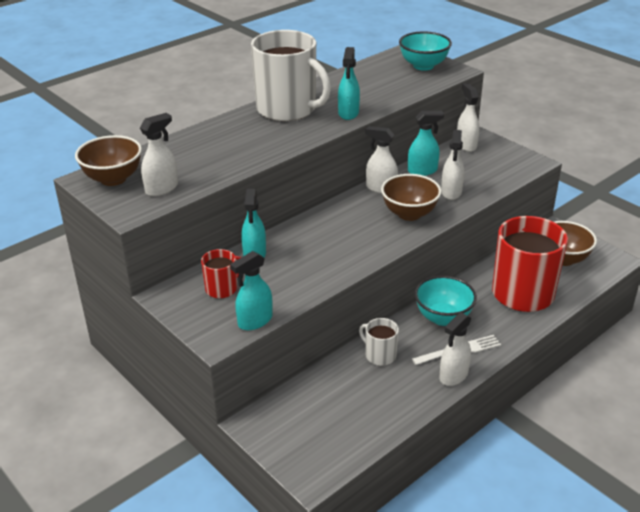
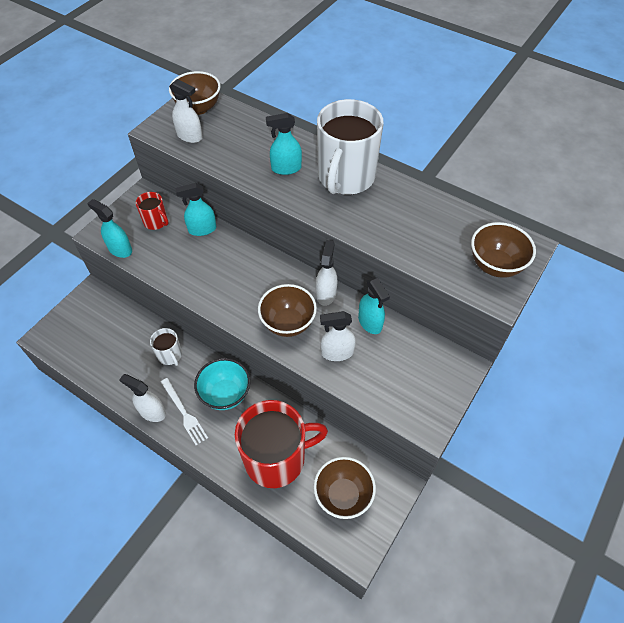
camera: 75 degrees right, 20 degrees up
turquoise spray bottle [338,47,360,120] -> turquoise spray bottle moved to [266,113,302,175]
white mug [359,318,399,366] -> white mug turned 120 degrees clockwise [150,328,182,366]
turquoise bowl [399,32,452,71] -> brown bowl [471,222,536,278]
white spray bottle [457,83,479,152] -> none

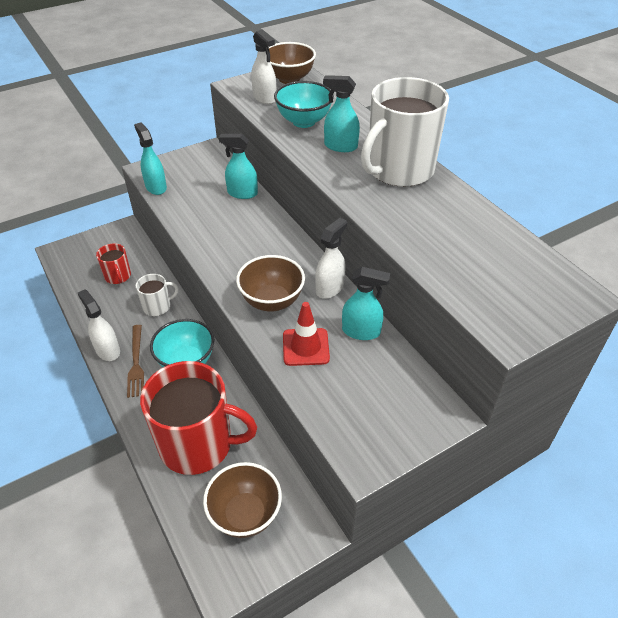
camera: 25 degrees right, 10 degrees down
red mug [136,192,169,230] -> red mug moved to [96,243,131,284]
white mug [150,328,182,366] -> white mug turned 105 degrees counterclockwise [136,274,179,316]
white fork [161,378,208,445] -> brown fork [127,325,144,398]
white spray bottle [320,311,356,361] -> red traffic cone [283,302,330,366]
turquoise spray bottle [358,277,390,334] -> turquoise spray bottle turned 75 degrees counterclockwise [342,267,390,340]
brown bowl [471,222,536,278] -> none
none -> turquoise bowl [274,81,334,128]

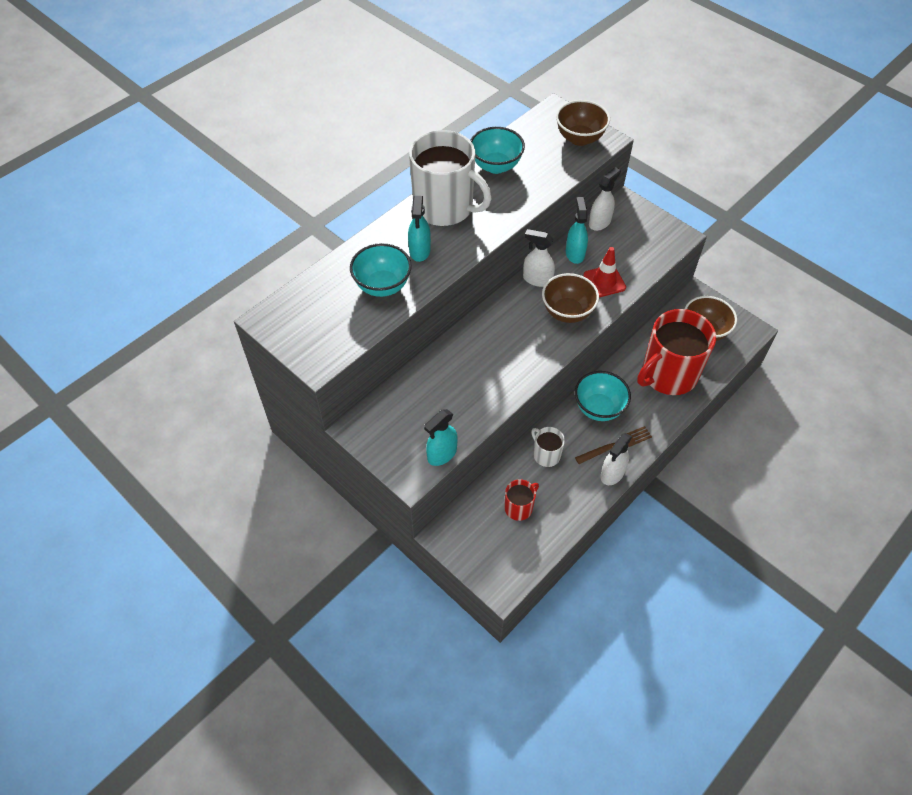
camera: 105 degrees left, 10 degrees up
red mug [140,361,257,475] -> red mug turned 120 degrees counterclockwise [637,309,716,395]
turquoise spray bottle [219,134,258,199] -> none
white spray bottle [251,29,276,104] -> white spray bottle moved to [589,167,621,231]
brown bowl [269,42,316,84] -> brown bowl moved to [556,100,610,146]
none -> turquoise bowl [470,127,525,174]

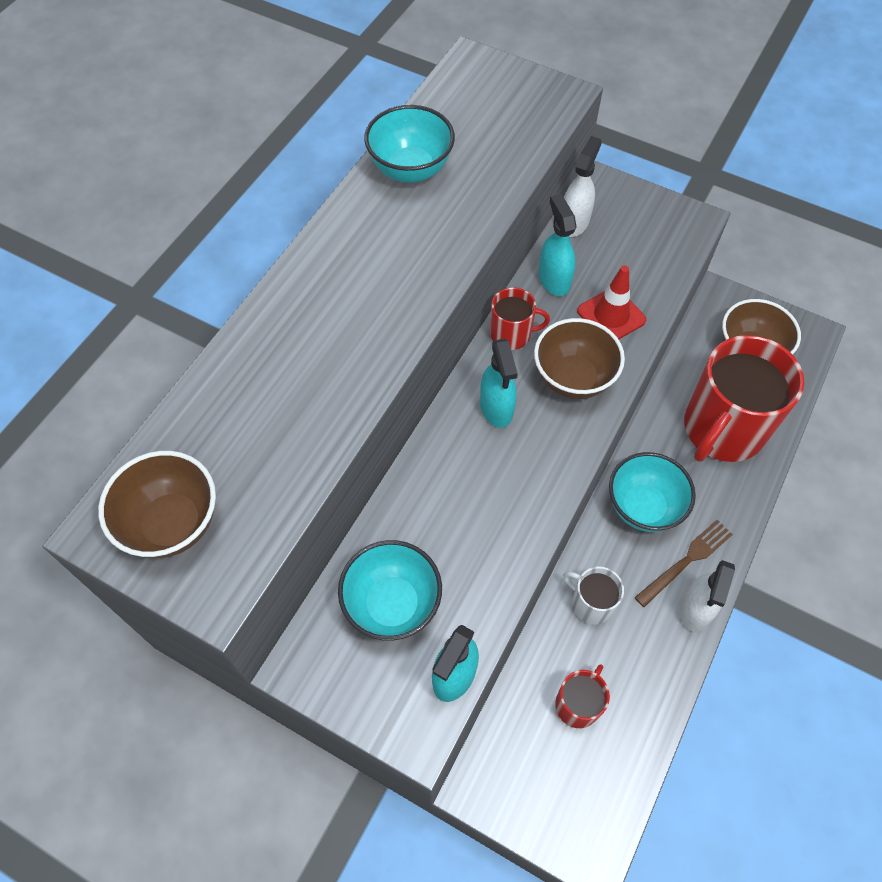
camera: 15 degrees left, 5 degrees up
turquoise bowl [350,243,412,297] -> turquoise bowl moved to [338,540,442,641]
turquoise spray bottle [408,196,431,262] -> turquoise spray bottle moved to [480,338,518,428]
white mug [409,130,491,226] -> none
white spray bottle [523,229,555,287] -> red mug [490,287,550,350]
brown bowl [556,100,610,146] -> brown bowl moved to [98,451,216,558]

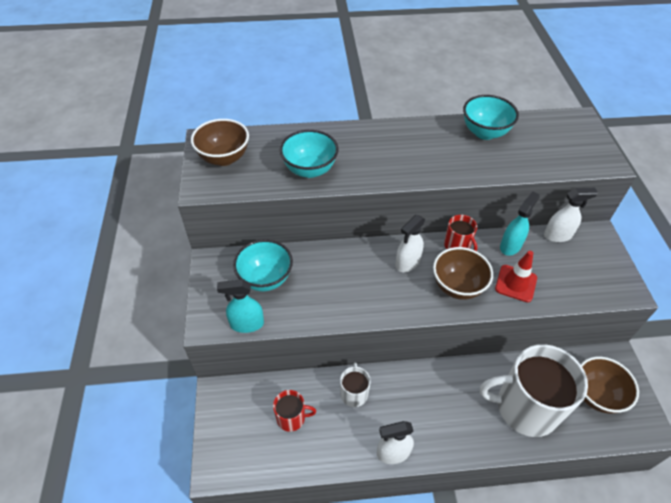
camera: 55 degrees right, 10 degrees down
turquoise spray bottle [480,338,518,428] -> white spray bottle [395,215,425,272]
turquoise bowl [609,452,696,532] -> turquoise bowl moved to [280,130,339,178]
brown fork [634,520,733,607] -> none
red mug [684,335,804,462] -> white mug [480,344,588,437]

